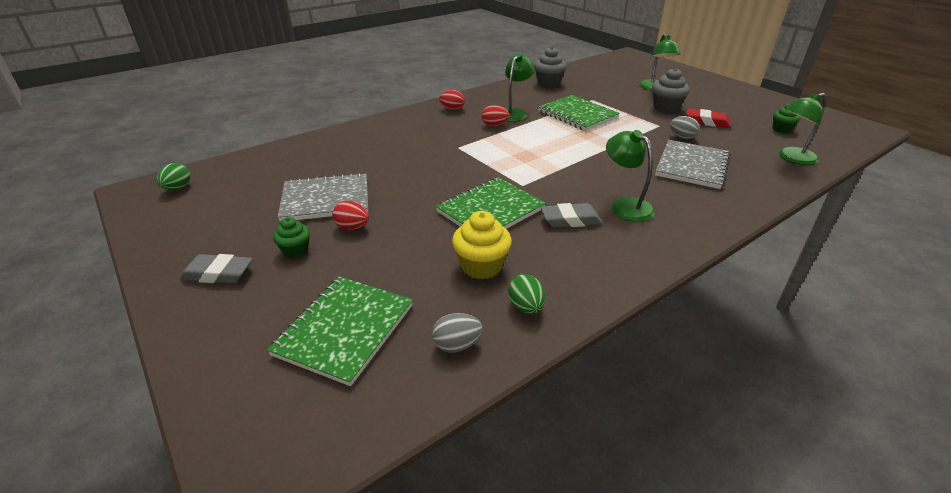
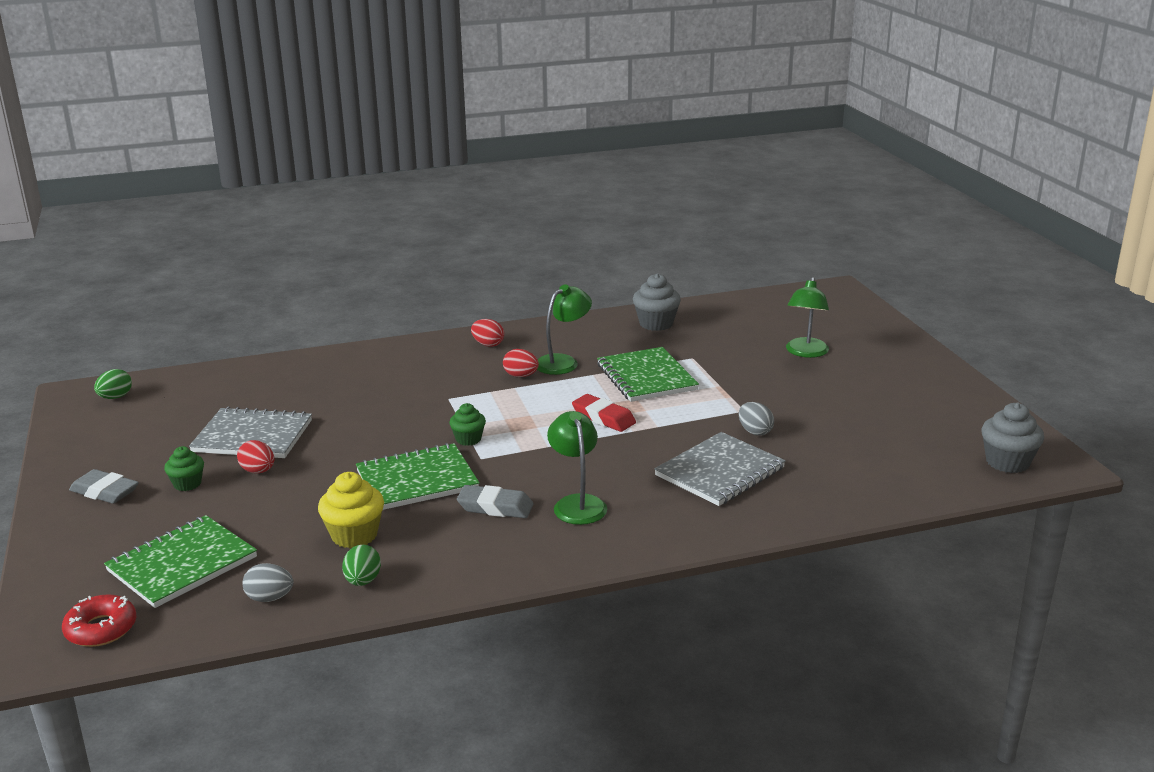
camera: 20 degrees right, 10 degrees down
grey cupcake [652,68,690,113] -> grey cupcake moved to [981,403,1044,473]
red eraser [686,108,730,128] -> red eraser moved to [572,394,636,432]
green cupcake [773,104,801,133] -> green cupcake moved to [449,403,486,446]
green lamp [779,93,826,165] -> none
none -> red donut [62,594,136,647]

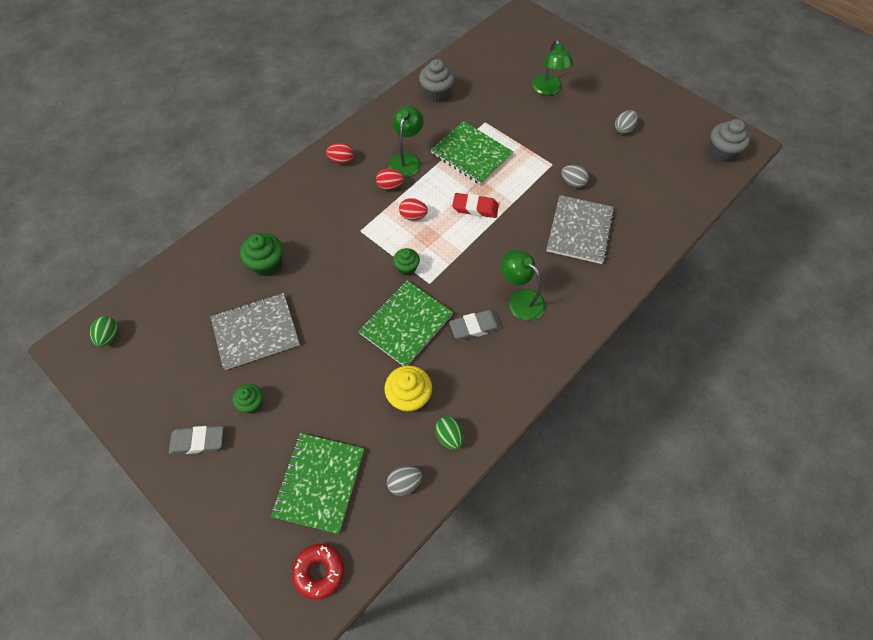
camera: 30 degrees left, 35 degrees up
red egg [237,440,274,473] -> red egg moved to [399,198,428,220]
none -> green cupcake [240,233,283,276]
none -> grey egg [615,110,638,134]

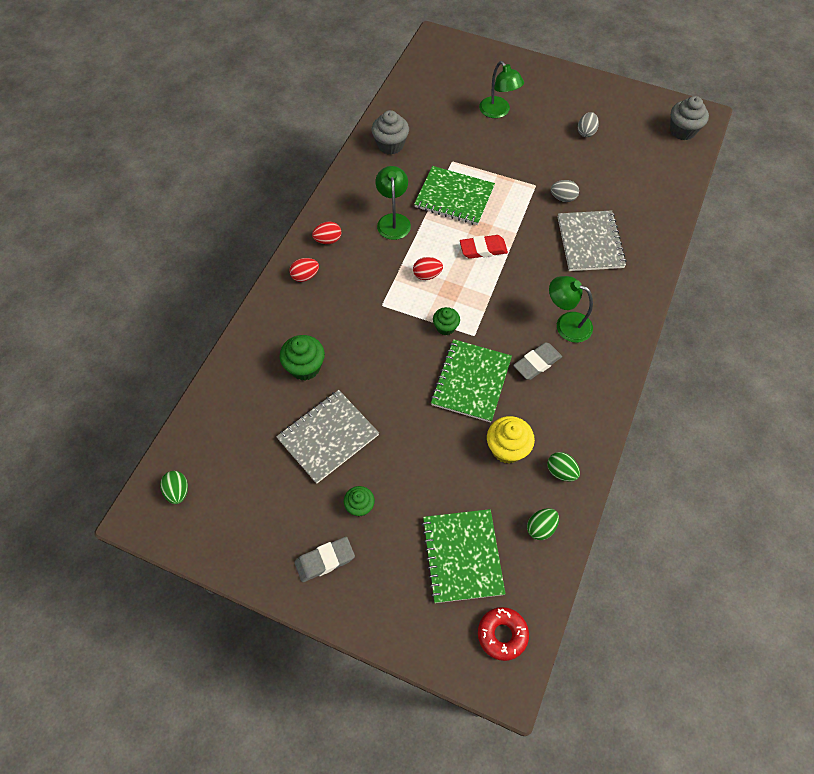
camera: 20 degrees left, 0 degrees up
red egg [376,168,404,190] -> red egg moved to [289,258,319,282]
grey egg [387,466,422,496] -> green egg [527,508,559,540]

